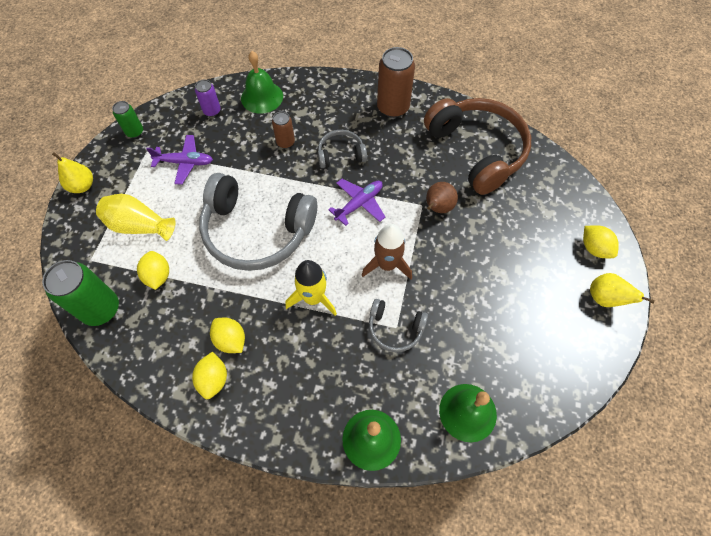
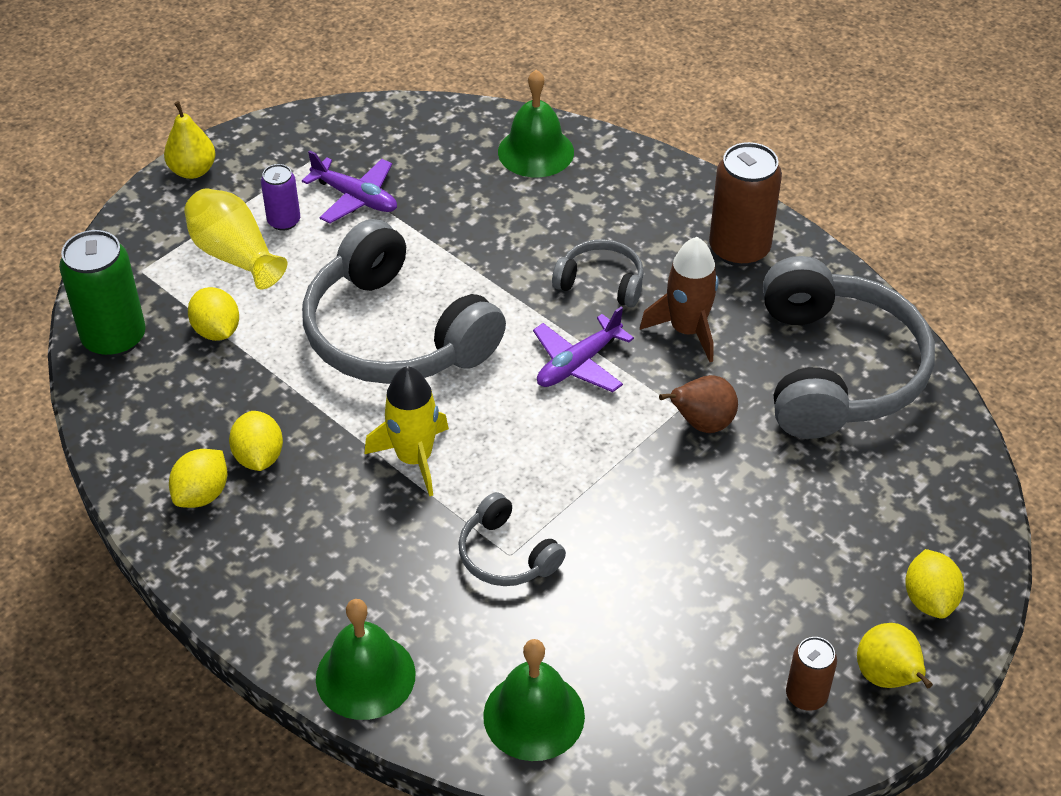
camera: 30 degrees right, 15 degrees down
green can [112,101,143,138] -> none
yellow lemon [137,251,169,290] -> yellow lemon turned 45 degrees counterclockwise [188,287,239,341]
purple can [195,79,221,117] -> purple can moved to [261,164,300,231]
brown can [272,112,295,149] -> brown can moved to [786,637,837,711]
purple plane [328,179,385,226] -> purple plane turned 150 degrees clockwise [533,307,634,392]
brown rocket [362,224,412,279] -> brown rocket moved to [640,237,718,362]
brown headphones [424,98,531,195] -> grey headphones [763,256,935,439]

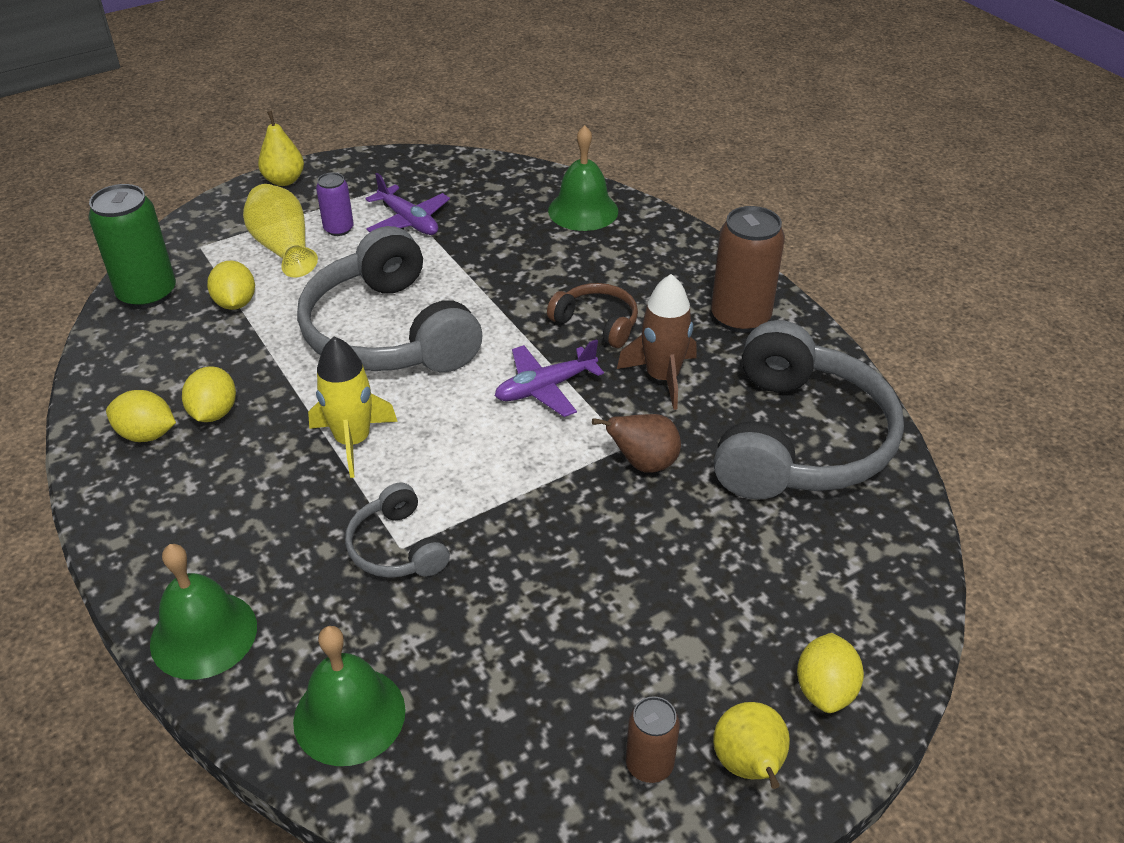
camera: 15 degrees right, 5 degrees down
yellow lemon [169,449,227,508] -> yellow lemon turned 60 degrees clockwise [106,390,176,442]
grey headphones [552,239,644,307] -> brown headphones [547,283,638,348]

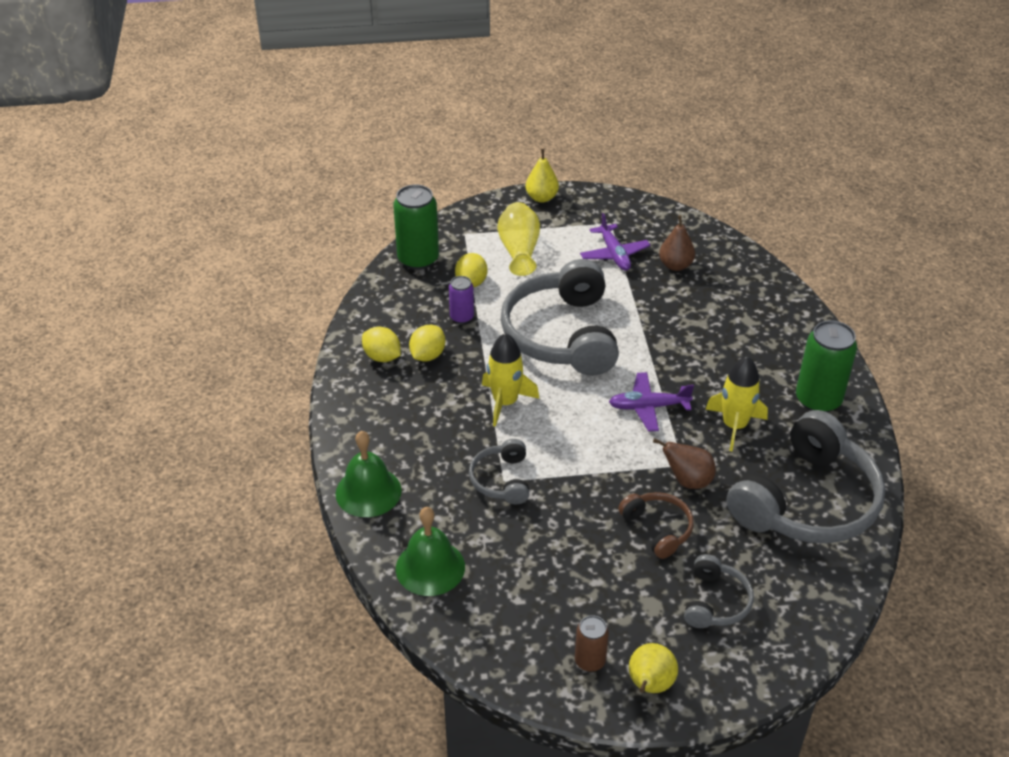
camera: 25 degrees right, 0 degrees up
purple can [316,173,354,236] -> purple can moved to [449,276,474,324]
brown headphones [547,283,638,348] -> brown headphones moved to [618,492,694,559]
green bell [548,125,618,231] -> none
brown rocket [617,274,697,410] -> yellow rocket [705,356,768,451]
brown can [711,206,785,333] -> green can [796,320,857,412]
yellow lemon [797,633,864,713] -> none
none -> brown pear [659,215,695,271]
none -> grey headphones [684,554,754,628]

